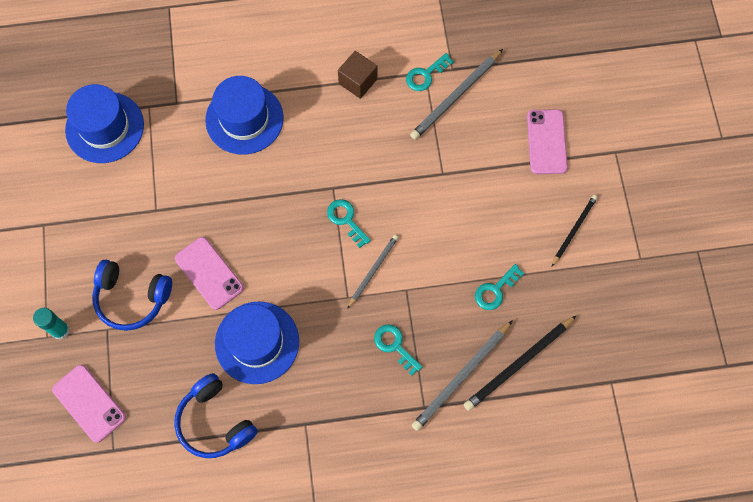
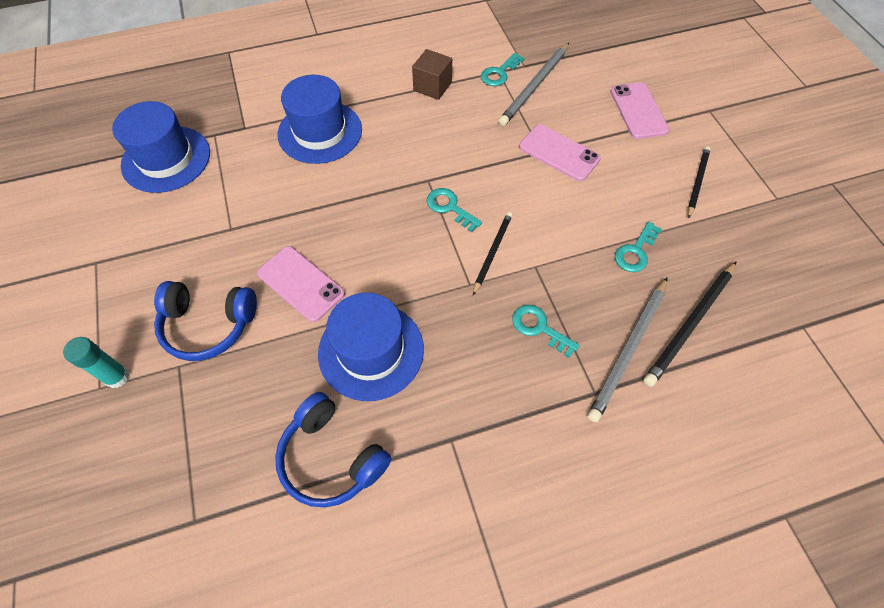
camera: 10 degrees left, 10 degrees down
pink phone [52,365,126,443] -> pink phone moved to [519,124,601,181]
grey pencil [347,235,399,309] -> black pencil [473,212,513,295]

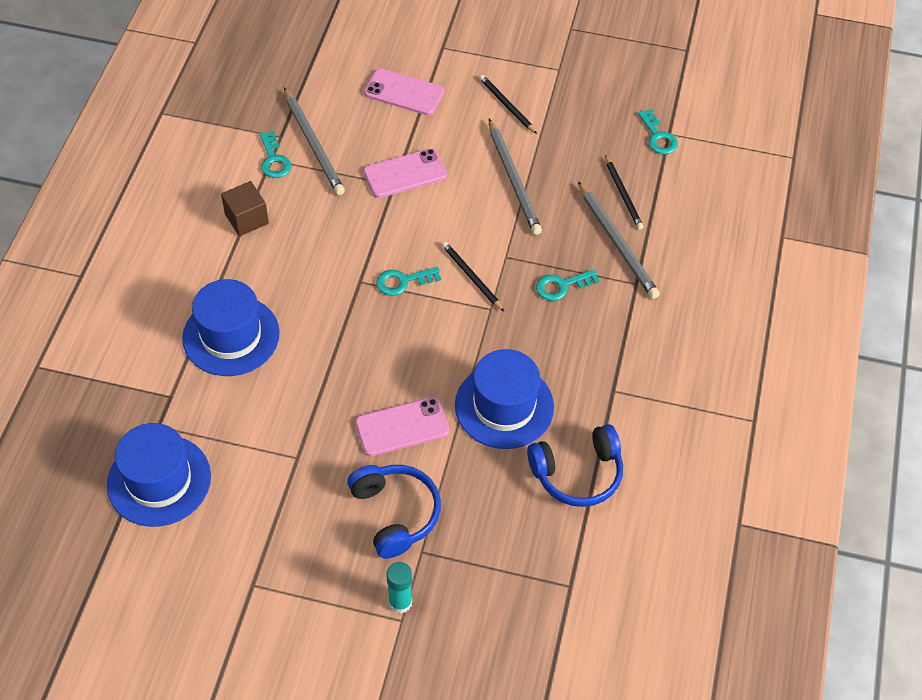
camera: 60 degrees left, 5 degrees down
blue headphones [154,281,257,361] -> blue headphones turned 60 degrees counterclockwise [347,465,441,559]
turquoise key [615,222,662,272] -> turquoise key moved to [638,109,678,154]
black pencil [643,261,737,387] -> black pencil [605,155,643,230], size x0.63
none -> grey pencil [489,119,542,235]

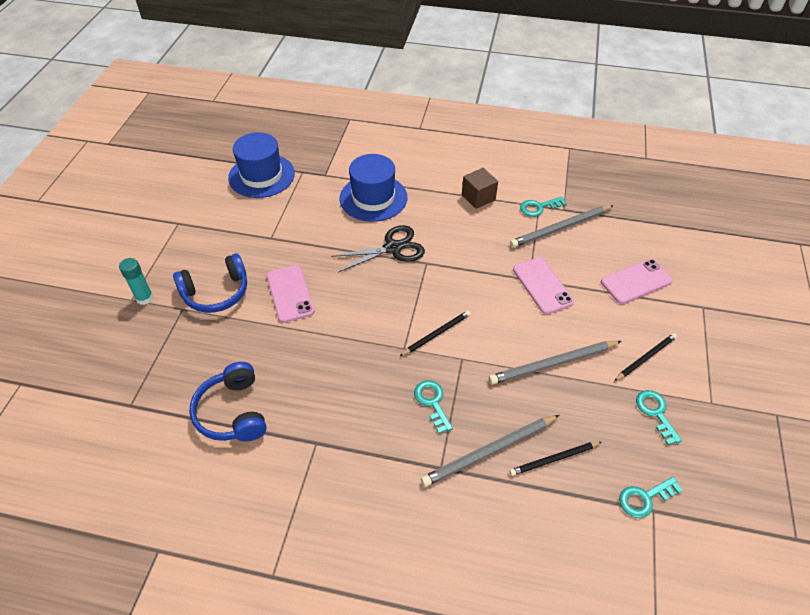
camera: 90 degrees right, 5 degrees down
pink phone [364,68,445,115] -> pink phone turned 45 degrees clockwise [601,259,673,304]
turquoise key [376,267,441,296] -> turquoise key moved to [636,390,682,445]
blue hat [455,349,554,449] -> none
none -> black scissors [331,225,425,272]

